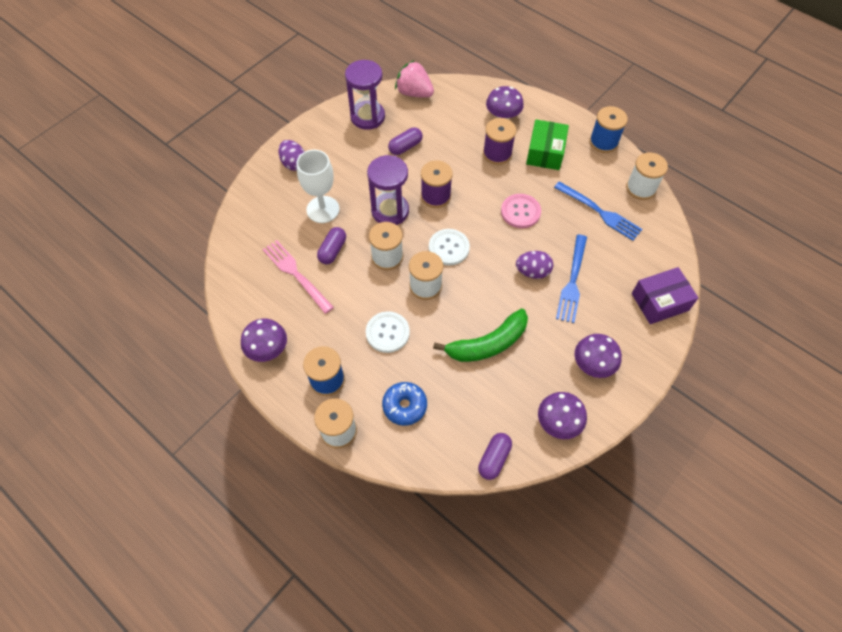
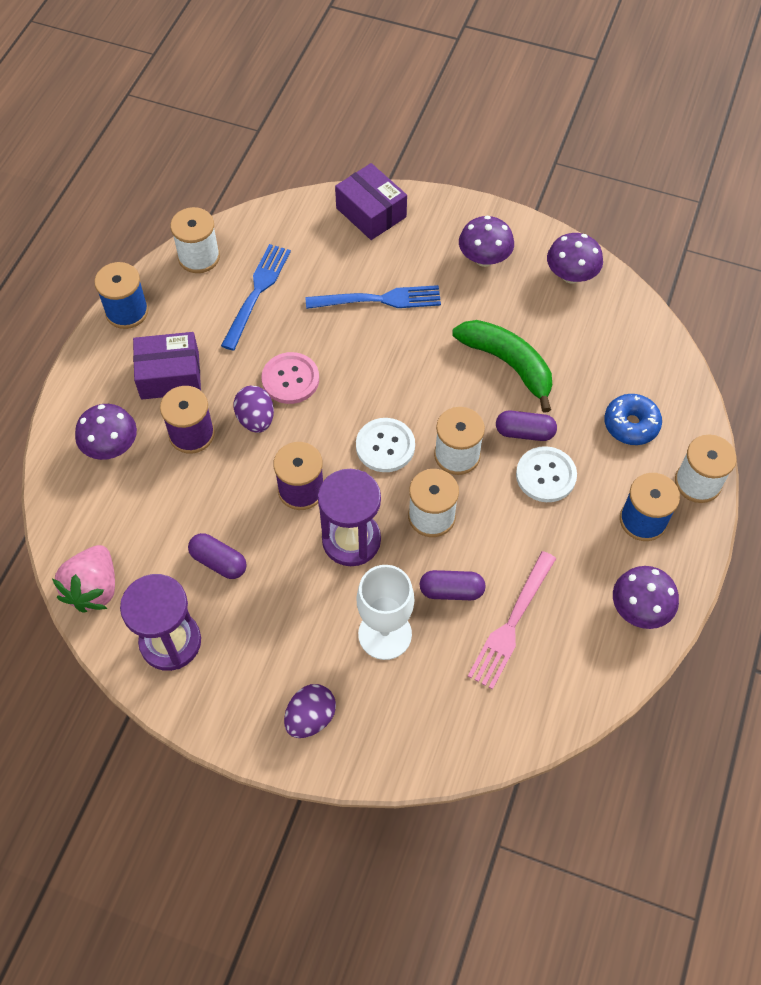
camera: 110 degrees left, 0 degrees up
purple capsule [478,433,512,480] -> purple capsule moved to [496,411,557,441]
purple egg [516,251,553,279] -> purple egg moved to [233,386,274,433]
green box [526,119,569,170] -> purple box [133,332,201,400]

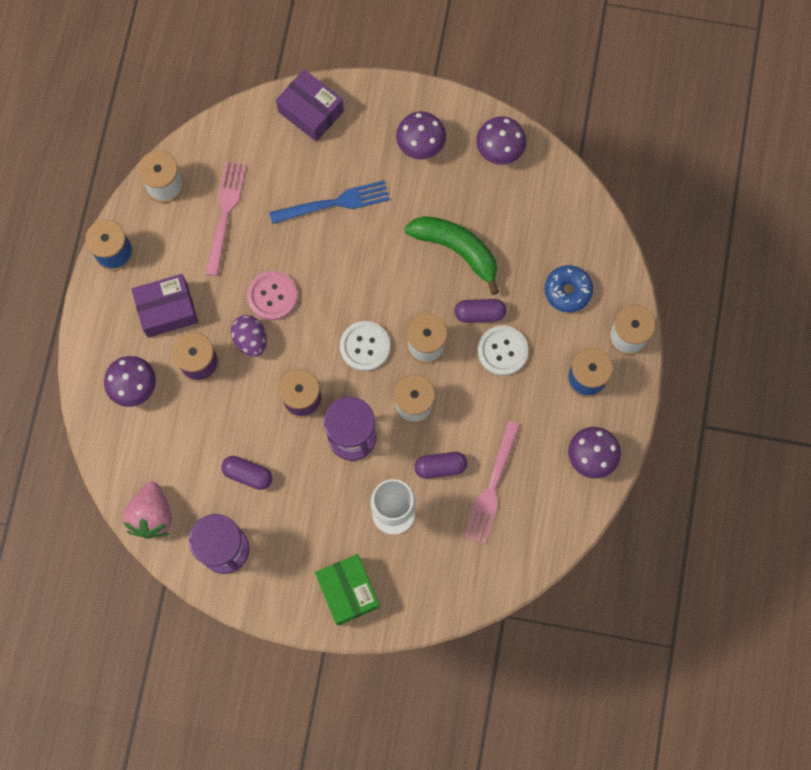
camera: 10 degrees left, 15 degrees up
blue fork [221,244,291,351] -> pink fork [205,162,246,276]
purple egg [284,684,336,738] -> green box [315,554,380,626]

